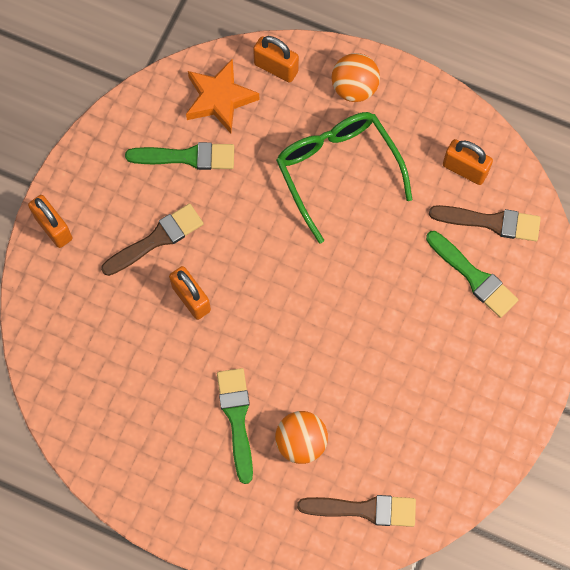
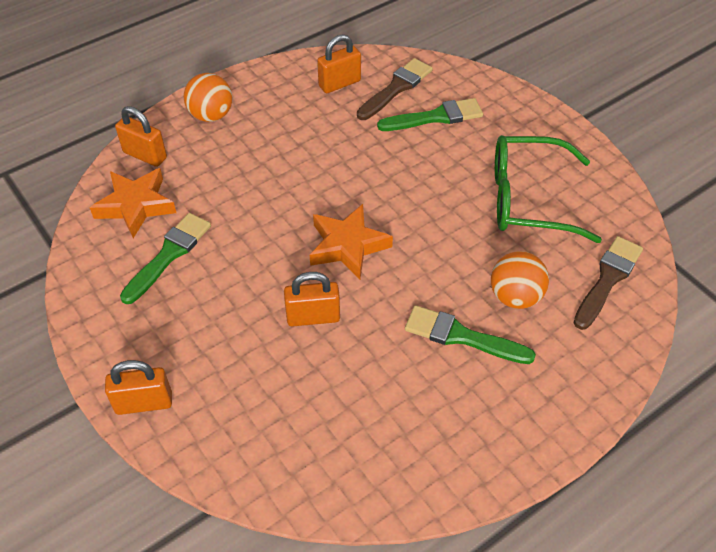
camera: 60 degrees left, 20 degrees down
brown brush [101,204,203,276] -> none
orange padlock [253,36,299,83] -> orange padlock turned 60 degrees clockwise [115,106,167,167]
green glasses [276,112,412,244] -> green glasses moved to [495,135,602,243]
none -> orange star [310,204,393,279]

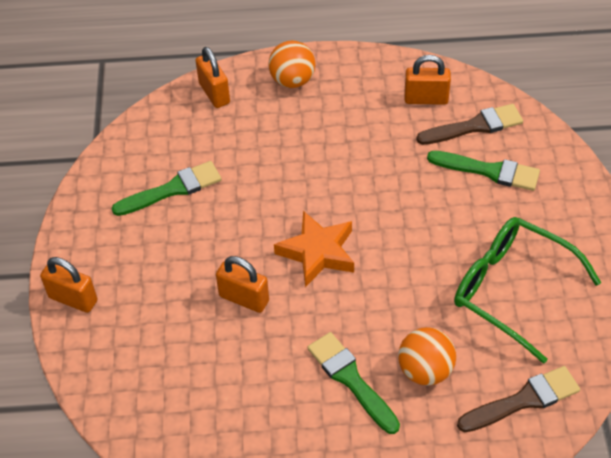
camera: 35 degrees right, 0 degrees up
orange star [90,168,176,238] -> none

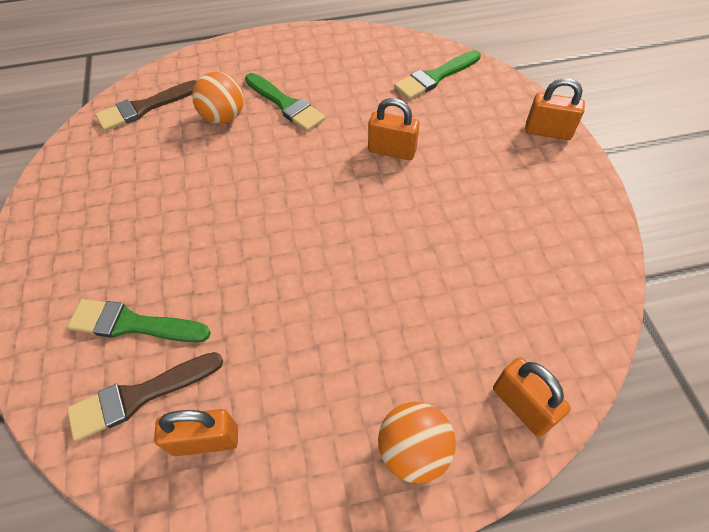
camera: 170 degrees right, 5 degrees up
green brush [112,161,222,216] -> green brush moved to [394,50,481,100]
orange star [274,211,354,287] -> none
green glasses [454,217,601,364] -> none

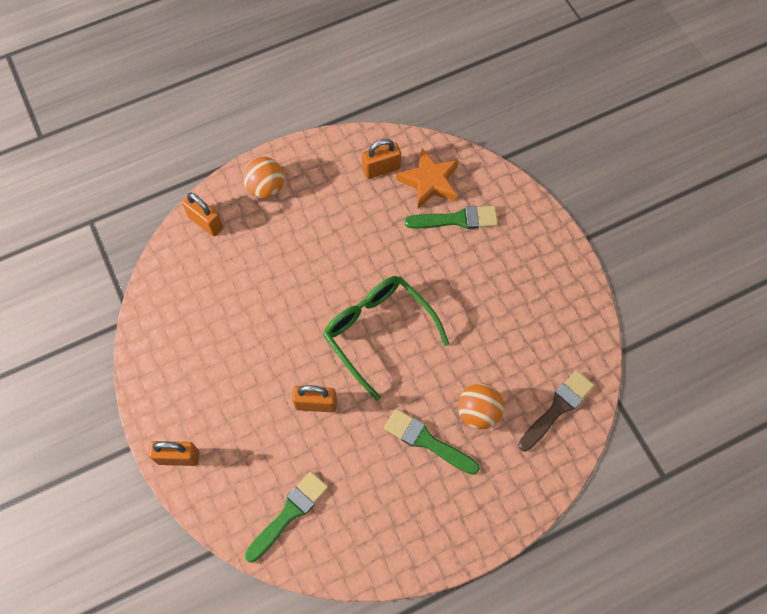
camera: 165 degrees right, 10 degrees up
brown brush [67,352,223,442] -> orange star [396,148,459,209]
none -> green glasses [323,276,449,401]

